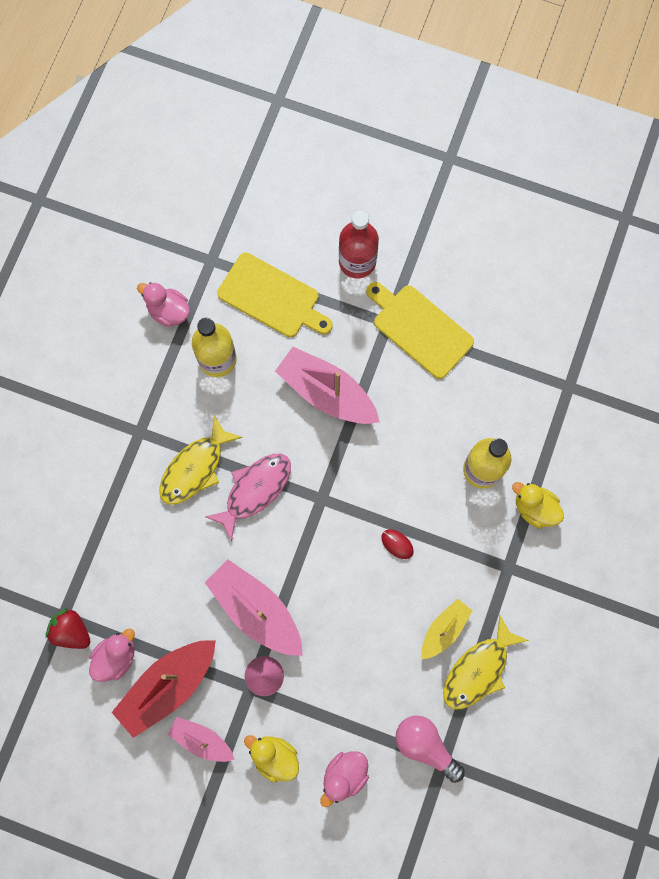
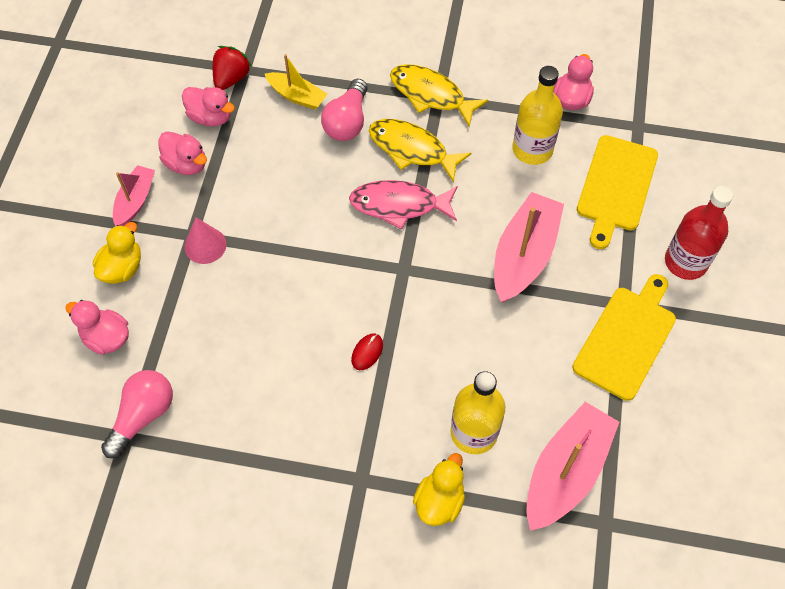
camera: 80 degrees right, 15 degrees down
red boat [112,640,216,738] -> pink duck [158,131,207,175]
pink fish [205,454,291,542] -> pink fish turned 150 degrees clockwise [349,180,457,230]
pink boat [205,559,303,656] -> pink boat moved to [526,402,619,531]
yellow boat [422,599,473,659] -> yellow boat moved to [265,54,327,110]
yellow fish [443,616,529,710] -> yellow fish moved to [390,64,488,127]
none -> pink light bulb [321,79,368,141]

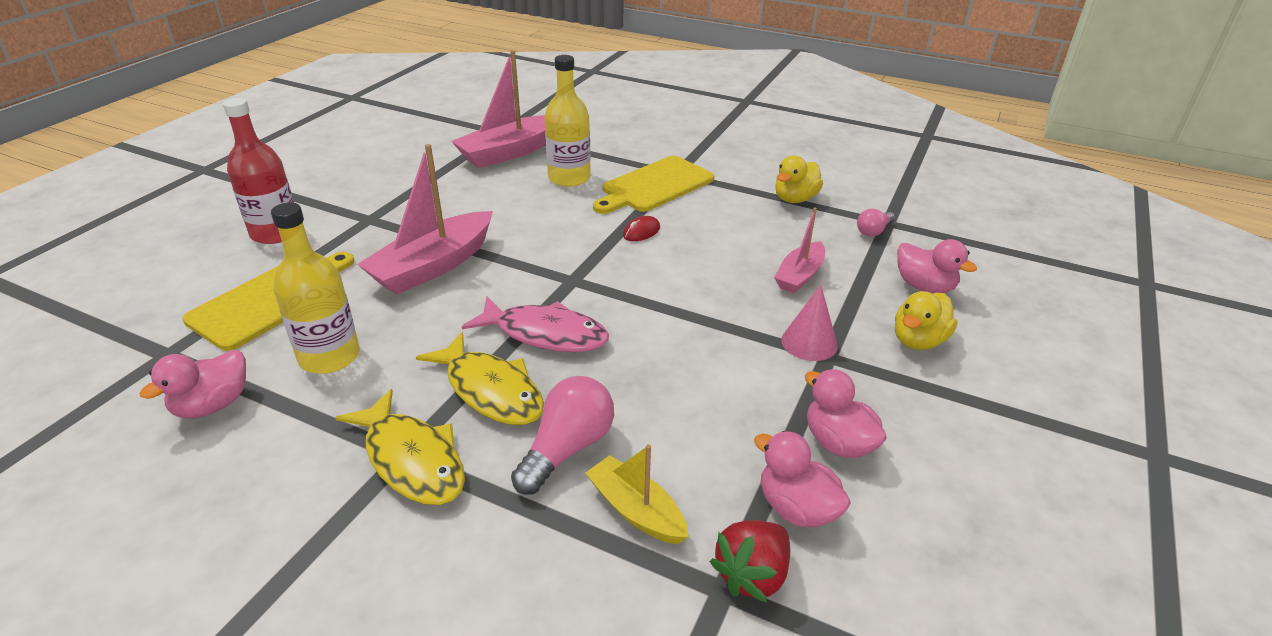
camera: 165 degrees left, 25 degrees down
pink light bulb [101,370,173,458] -> pink light bulb [857,209,895,237], size x0.57
pink boat [113,165,155,227] -> pink boat moved to [774,207,825,293]
yellow duck [413,453,465,526] -> yellow duck moved to [775,155,823,203]
yellow cutting board [572,274,676,401] -> yellow cutting board moved to [593,156,714,214]

